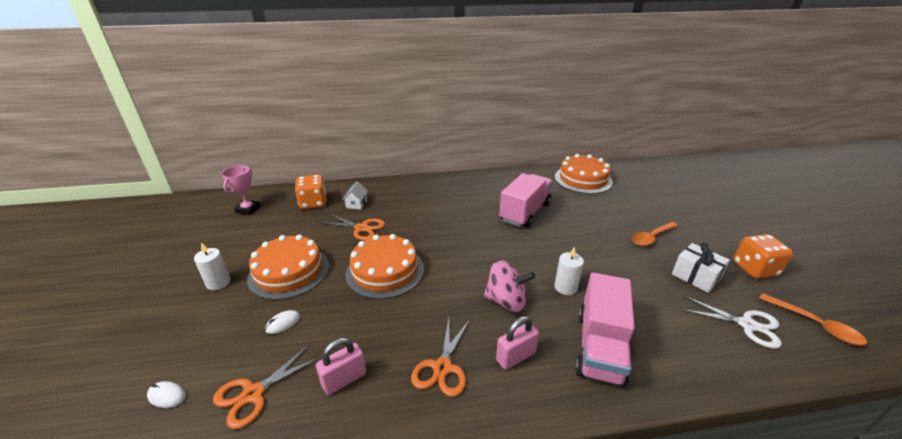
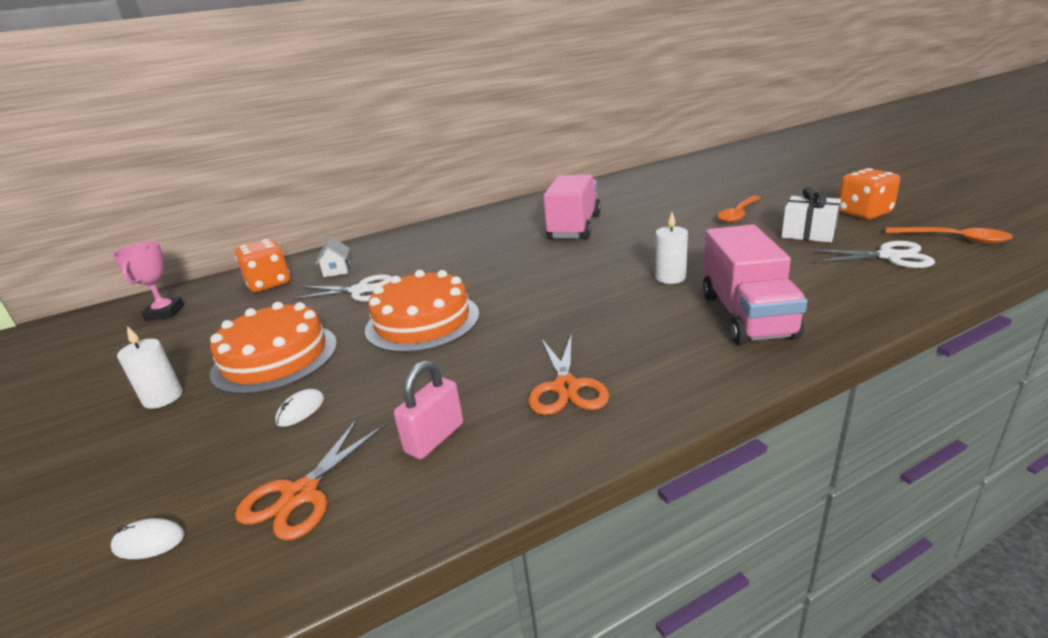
camera: 15 degrees left, 5 degrees down
orange scissors [320,214,385,241] -> white scissors [292,274,392,302]
pink spinning top [484,260,535,312] -> none
pink padlock [496,316,539,370] -> none
orange cake [555,154,613,194] -> none

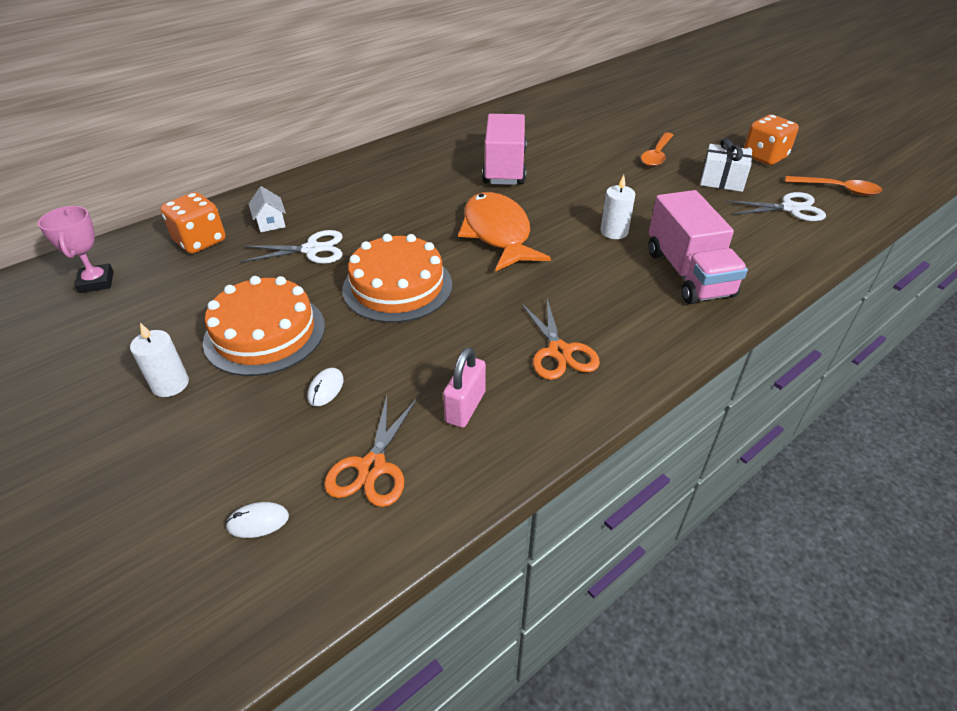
camera: 15 degrees left, 15 degrees up
none -> orange fish [458,192,551,272]

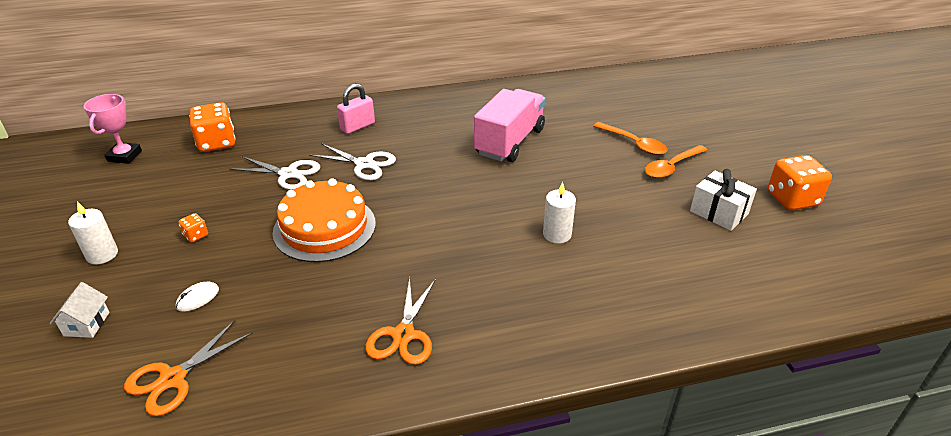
camera: 25 degrees right, 5 degrees down
orange cake [203,276,325,376] -> orange dice [178,213,208,243]
white mouse [225,502,289,538] -> none
white house [249,186,286,232] -> white house moved to [50,282,110,338]
pink padlock [443,347,486,428] -> pink padlock moved to [337,83,375,134]
orange fish [458,192,551,272] -> none
pink truck [648,190,748,304] -> none
white scissors [726,192,826,221] -> white scissors moved to [309,143,396,180]
orange spoon [785,176,882,196] -> orange spoon moved to [593,122,667,155]

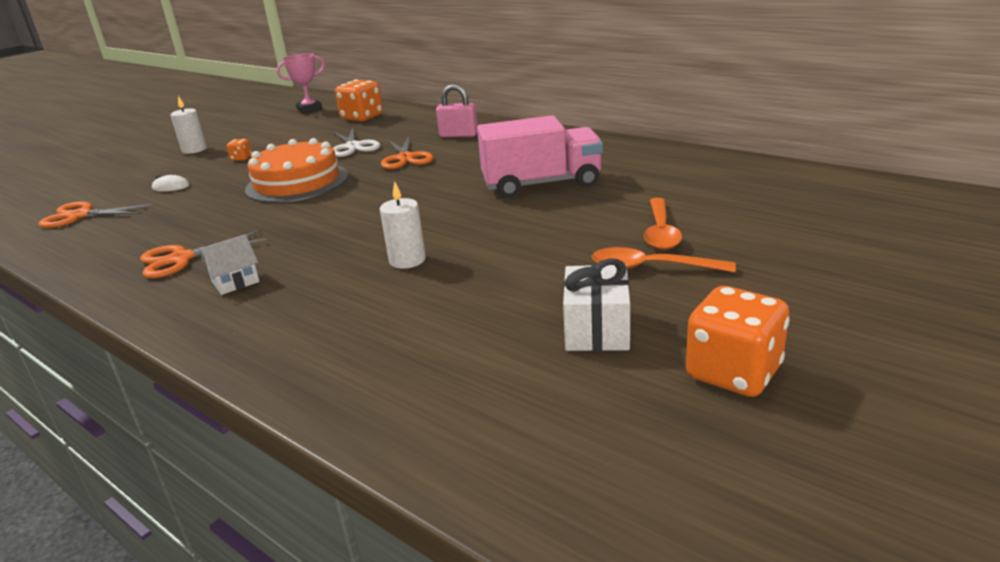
camera: 55 degrees right, 10 degrees down
white house [50,282,110,338] -> white house moved to [201,234,260,295]
white scissors [309,143,396,180] -> orange scissors [381,136,434,169]

